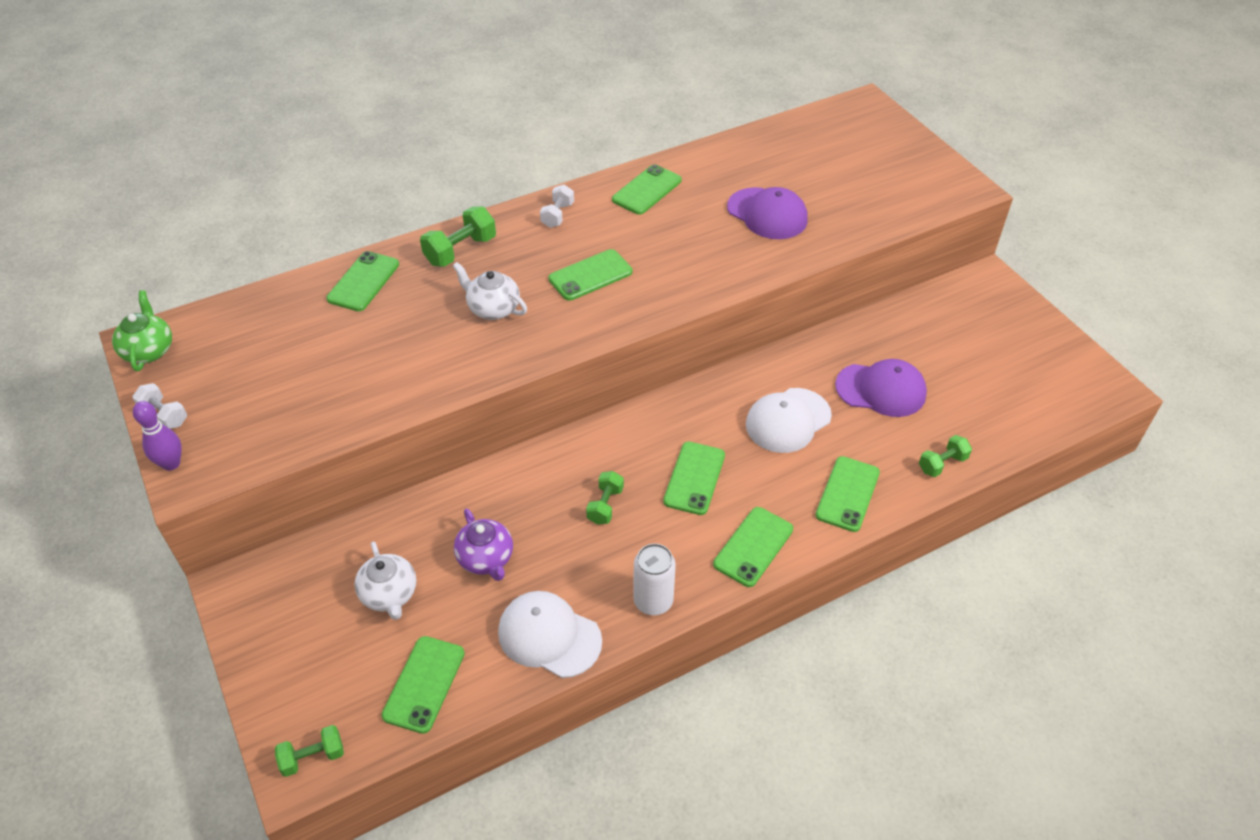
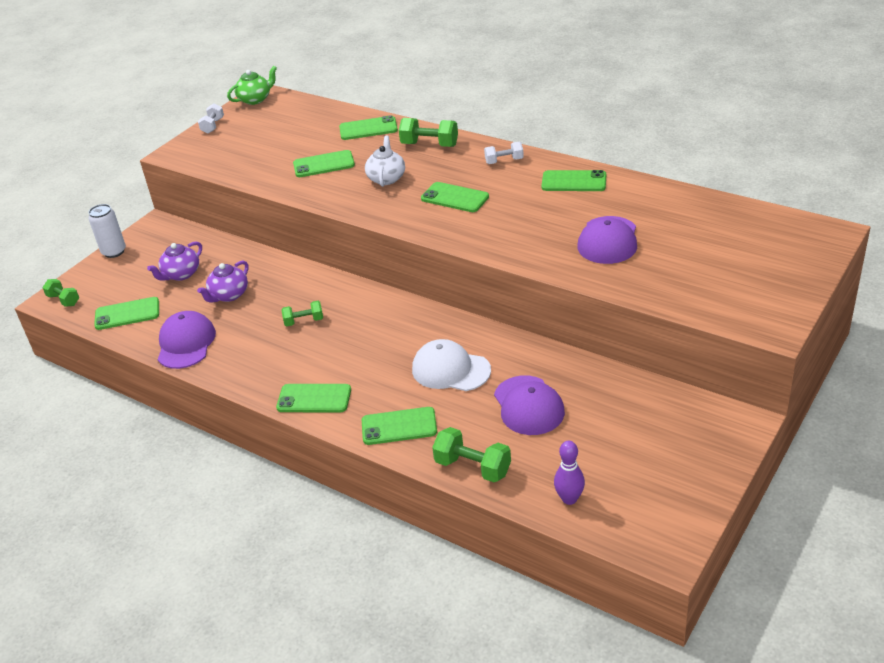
camera: 65 degrees right, 10 degrees down
purple bowling pin [133,401,182,471] -> purple bowling pin moved to [554,441,585,505]
white teapot [355,542,416,620] -> purple teapot [147,241,202,281]
white cap [498,591,602,678] -> purple cap [157,311,216,369]
white can [634,543,676,615] -> white can moved to [88,204,126,258]
green phone [663,442,725,515] -> green phone moved to [293,150,355,177]
green dumbbell [919,435,972,477] -> green dumbbell [432,427,511,482], size x1.55

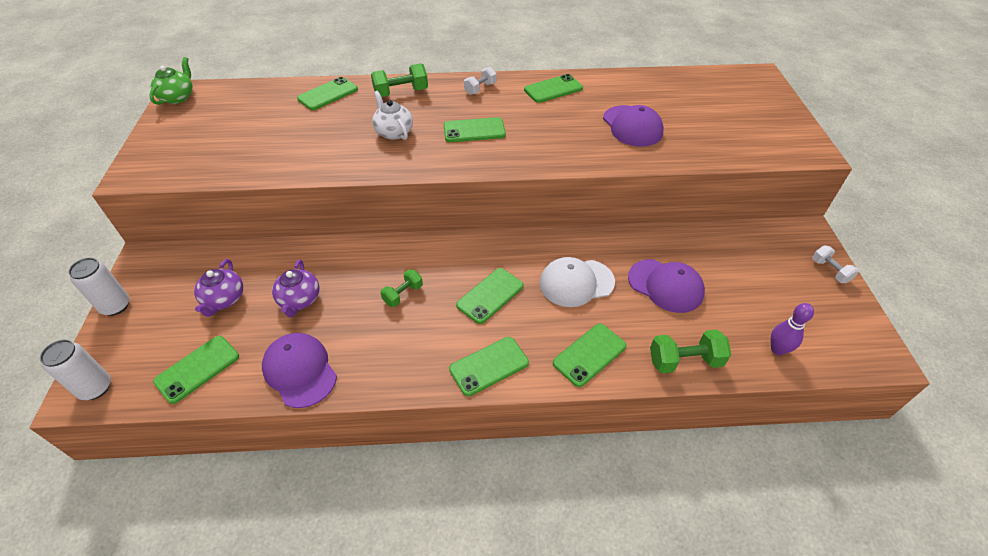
camera: 40 degrees left, 10 degrees up
green dumbbell [42,279,79,307] -> white can [40,339,111,400]
white dumbbell [198,103,224,134] -> white dumbbell moved to [812,245,859,283]
green phone [293,150,355,177] -> green phone moved to [456,268,524,324]

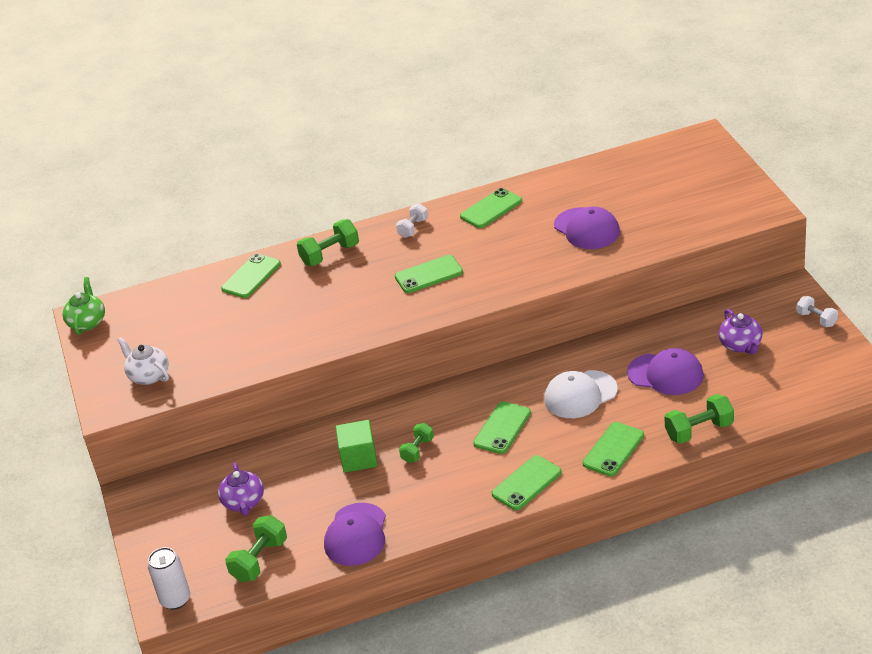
camera: 10 degrees left, 10 degrees down
white can [68,258,130,316] -> none
green phone [153,336,239,404] -> green dumbbell [225,515,287,582]
purple cap [262,333,337,408] -> purple cap turned 120 degrees counterclockwise [324,503,386,566]
purple teapot [272,260,319,317] -> purple teapot moved to [719,309,763,354]
white teapot [372,91,413,140] -> white teapot moved to [117,337,169,385]
purple bowling pin [771,303,814,355] -> none
none -> green cube [336,420,378,473]

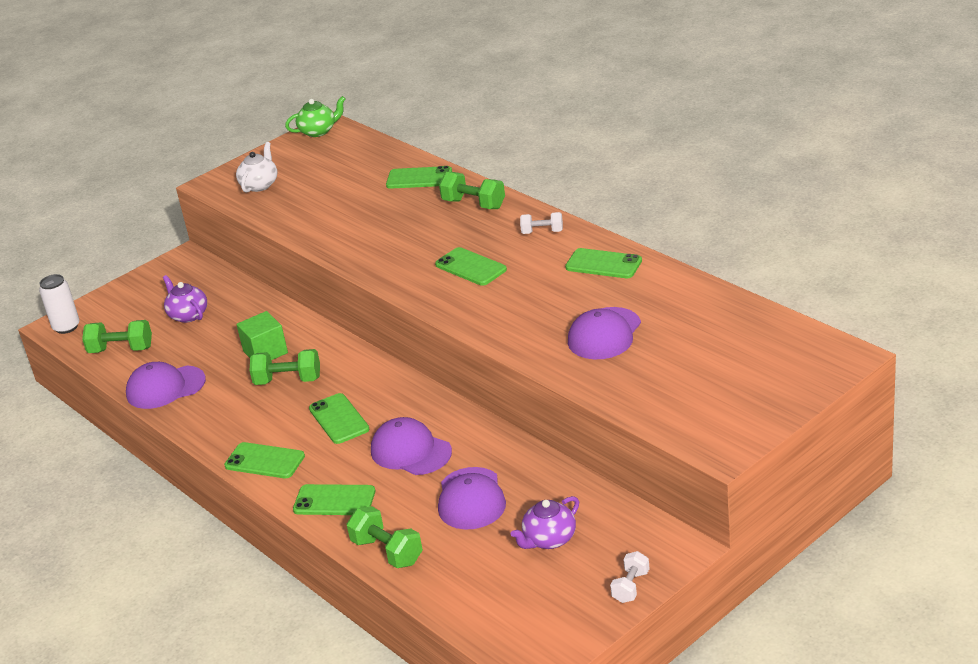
camera: 65 degrees right, 5 degrees down
purple teapot [218,463,264,516] -> purple teapot turned 90 degrees clockwise [163,275,207,323]
green dumbbell [399,423,434,463] -> green dumbbell [250,349,320,385], size x1.55
green phone [473,402,531,454] -> green phone turned 60 degrees clockwise [309,393,369,444]
white cap [544,370,618,418] -> purple cap [371,417,452,475]

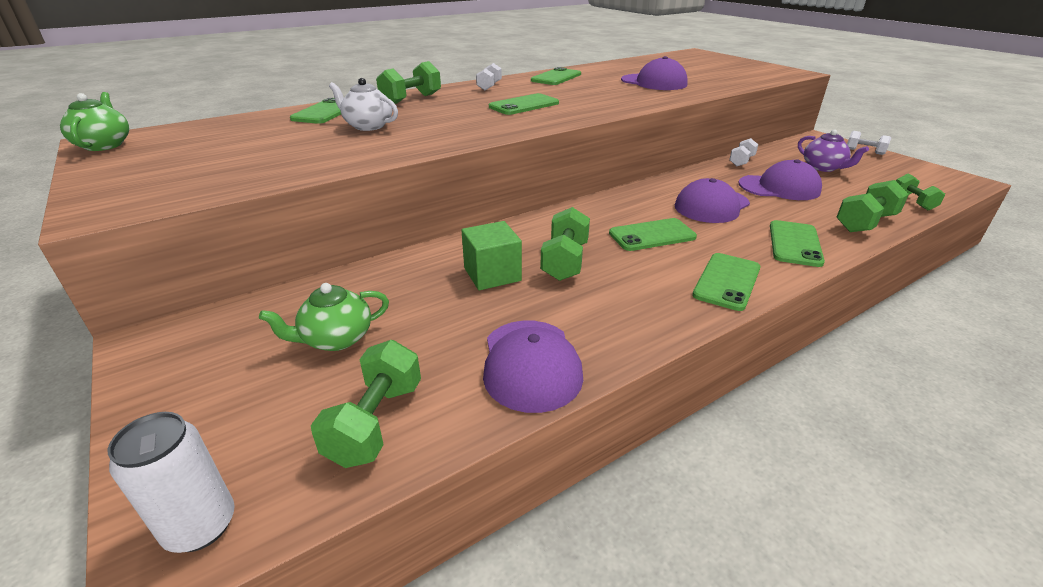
camera: 85 degrees left, 0 degrees up
purple teapot [163,275,207,323] -> green teapot [259,283,389,351]
white teapot [236,142,278,193] -> white teapot moved to [329,78,398,131]
none -> white dumbbell [729,138,758,166]
none -> green dumbbell [896,174,945,210]

